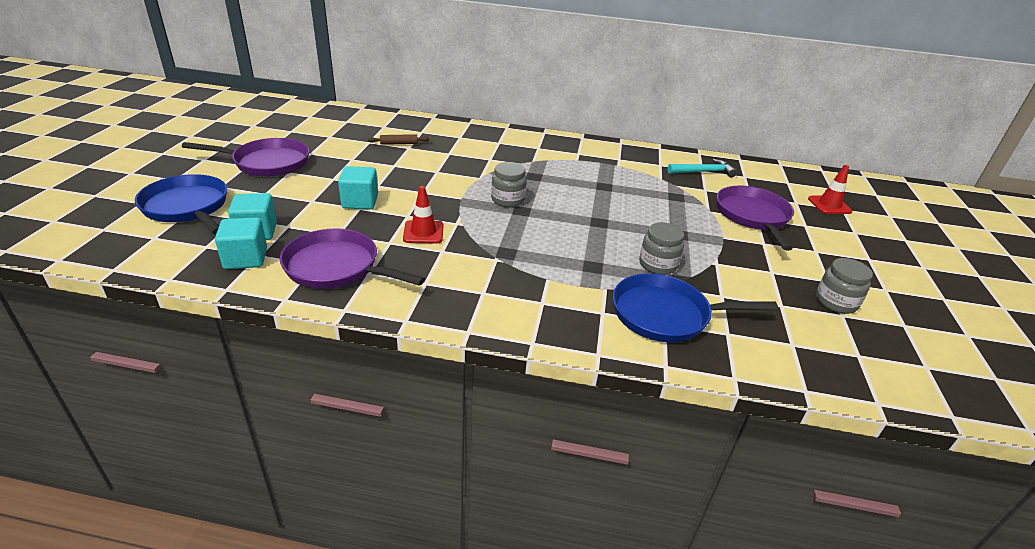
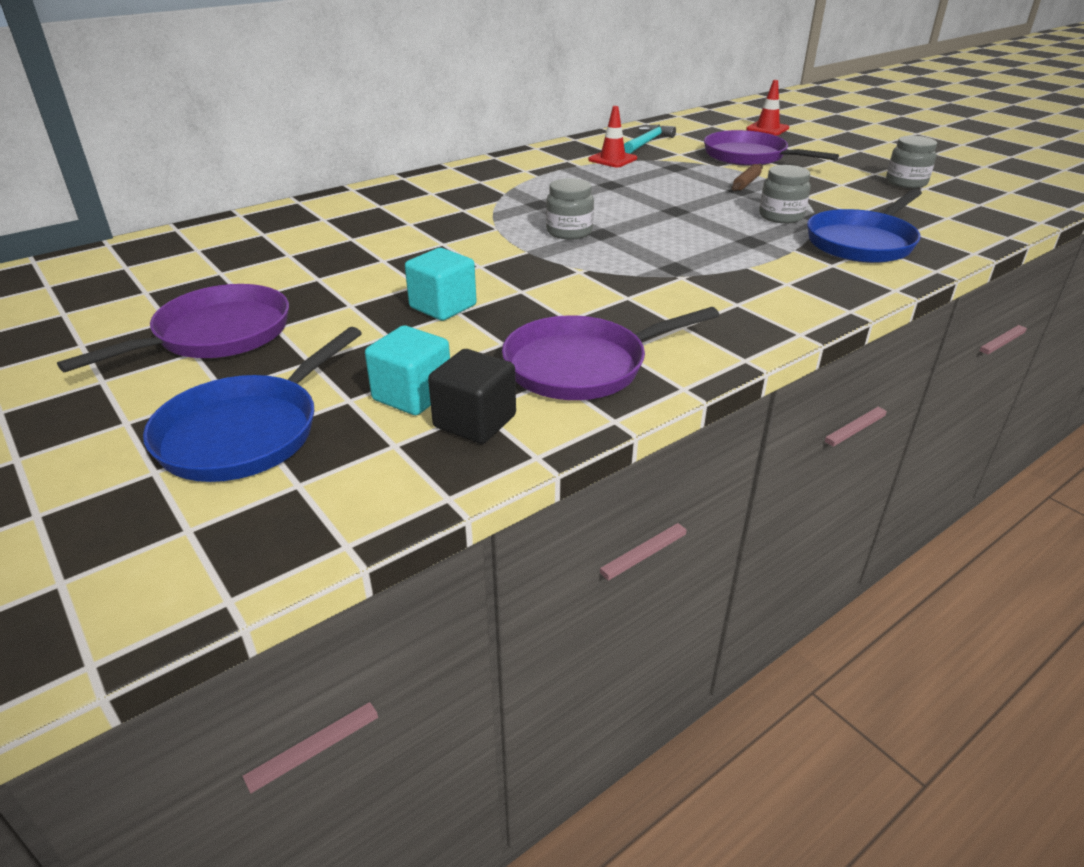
camera: 45 degrees left, 0 degrees up
blue pan [135,174,227,234] -> blue pan turned 60 degrees counterclockwise [143,327,362,482]
turquoise cube [215,217,267,269] -> black cube [428,349,516,444]
brown rolling pin [368,134,429,145] -> brown rolling pin moved to [732,164,763,191]
red traffic cone [403,186,443,244] -> red traffic cone moved to [588,106,637,167]

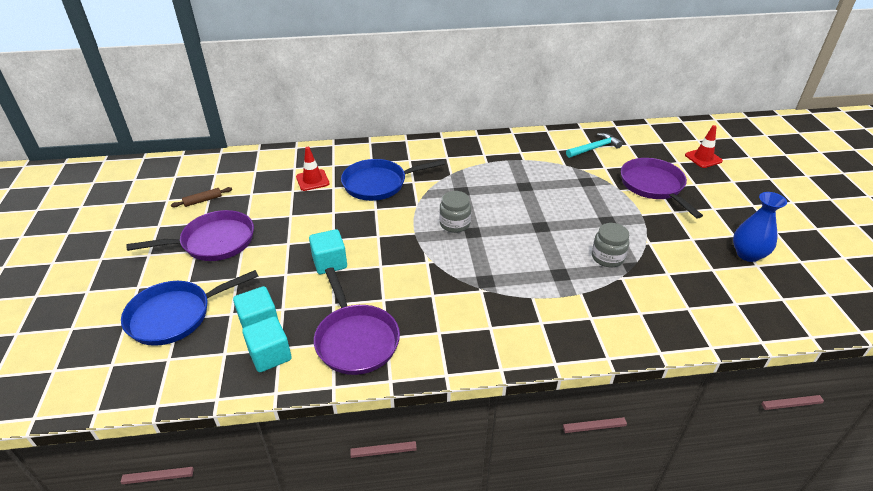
camera: 30 degrees right, 5 degrees up
black cube [428,349,516,444] -> turquoise cube [242,316,292,372]
purple pan [502,307,719,400] -> purple pan turned 120 degrees counterclockwise [314,267,400,375]
red traffic cone [588,106,637,167] -> red traffic cone moved to [296,147,329,191]
brown rolling pin [732,164,763,191] -> brown rolling pin moved to [171,187,232,208]
blue pan [807,189,922,263] -> blue pan moved to [341,159,445,201]
grey jar [886,136,937,188] -> blue vase [733,192,787,262]

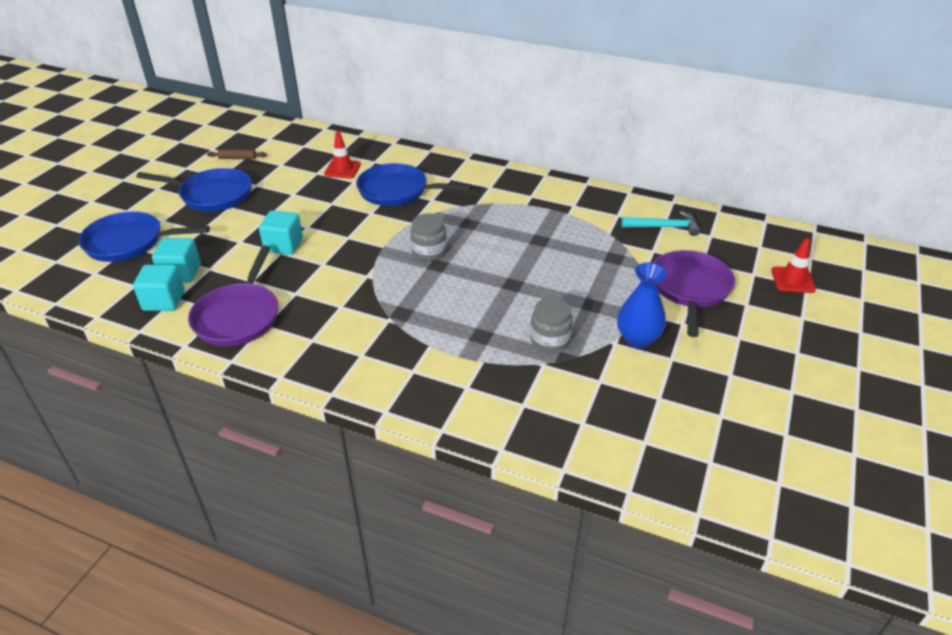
camera: 30 degrees right, 0 degrees up
purple pan [126,210,254,261] -> blue pan [136,168,252,212]
blue vase [733,192,787,262] -> blue vase moved to [617,262,667,348]

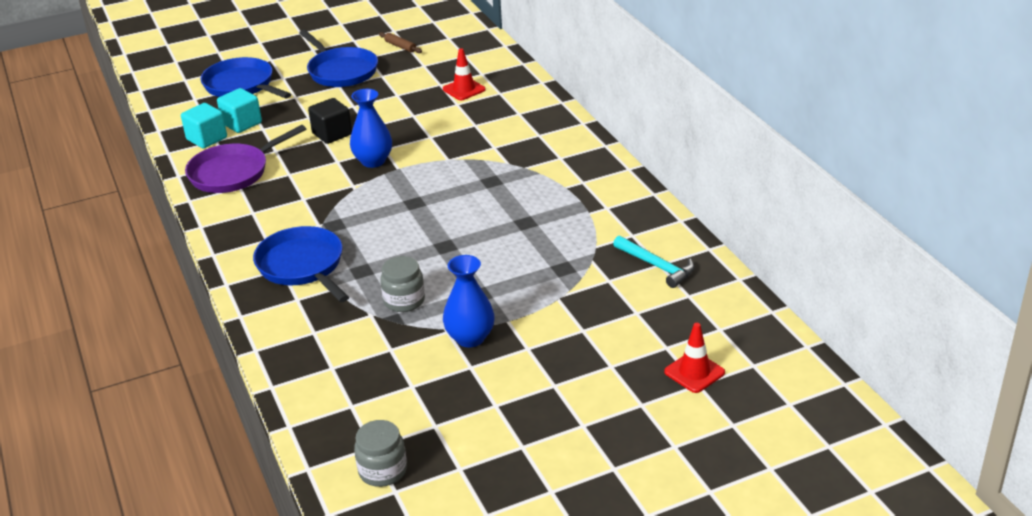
camera: 45 degrees right, 5 degrees down
turquoise cube [259,211,303,255] -> black cube [308,98,352,144]
blue pan [356,163,472,206] -> blue pan moved to [253,226,349,302]
grey jar [410,213,447,261] -> grey jar moved to [354,420,407,487]
purple pan [653,250,735,337] -> none
none -> blue vase [350,89,392,168]

